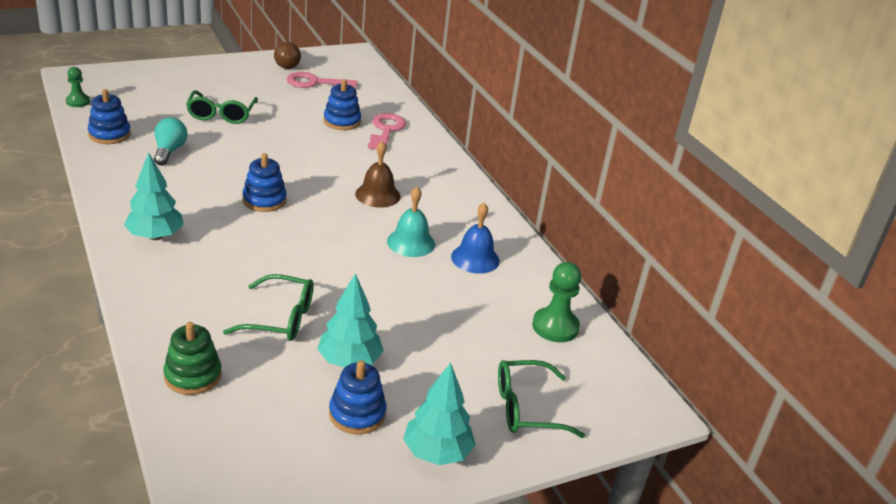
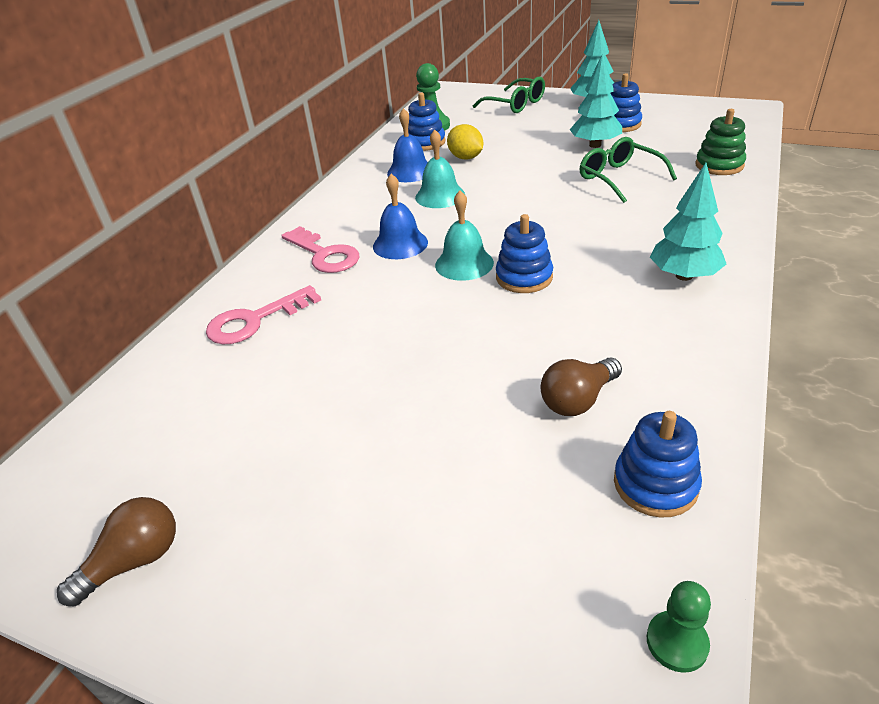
camera: 125 degrees left, 5 degrees up
turquoise light bulb [154,117,187,166] -> brown light bulb [540,358,622,416]
green glasses [186,90,258,124] -> none
pink key [287,72,357,89] -> pink key moved to [281,226,360,273]
blue stacking toy [323,79,361,130] -> blue stacking toy moved to [408,92,446,151]
brown bell [355,141,401,208] -> blue bell [373,174,428,259]
none -> turquoise bell [435,191,494,281]
none -> yellow lemon [447,124,483,160]

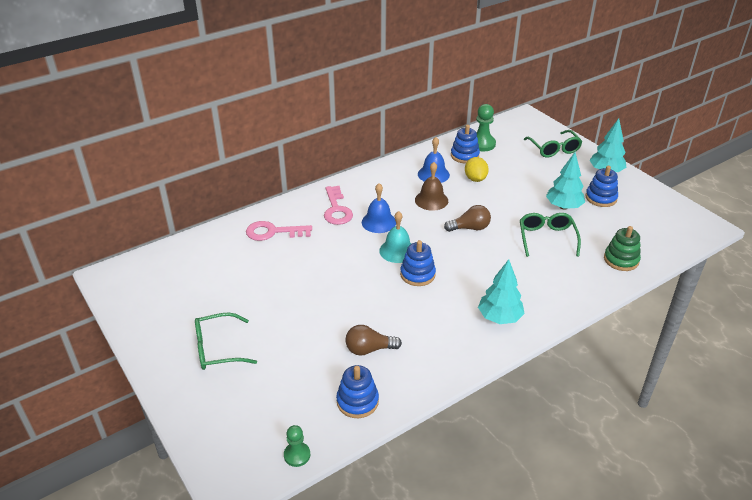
camera: 30 degrees right, 0 degrees up
brown light bulb [57,497,176,606] -> brown light bulb moved to [444,205,491,232]
turquoise bell [415,129,465,208] -> brown bell [415,162,448,211]
none -> green glasses [195,313,257,370]

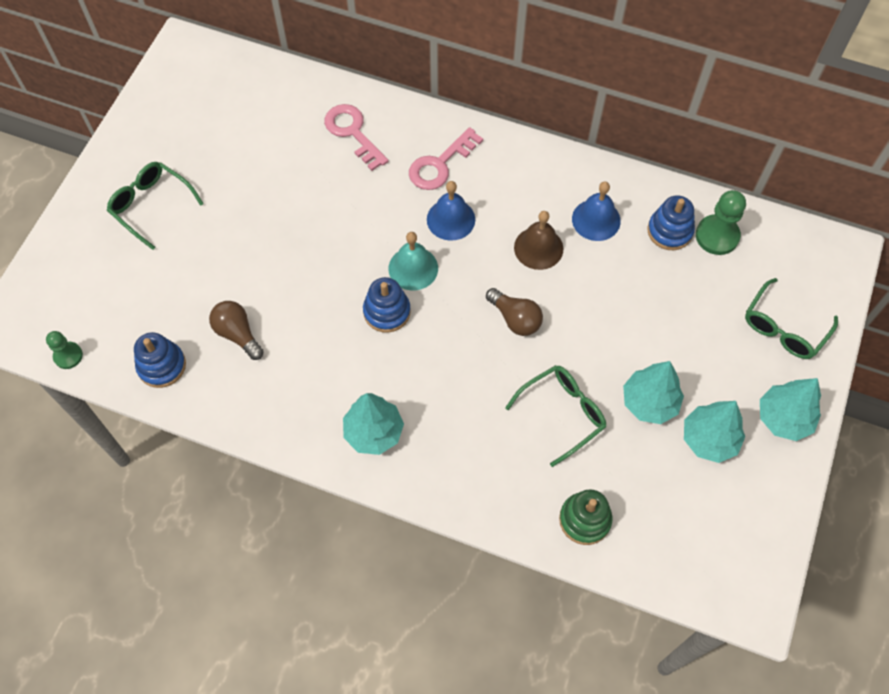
camera: 55 degrees right, 25 degrees up
yellow lemon [465,157,489,182] -> none
blue stacking toy [585,166,618,207] -> turquoise tree [684,401,745,463]

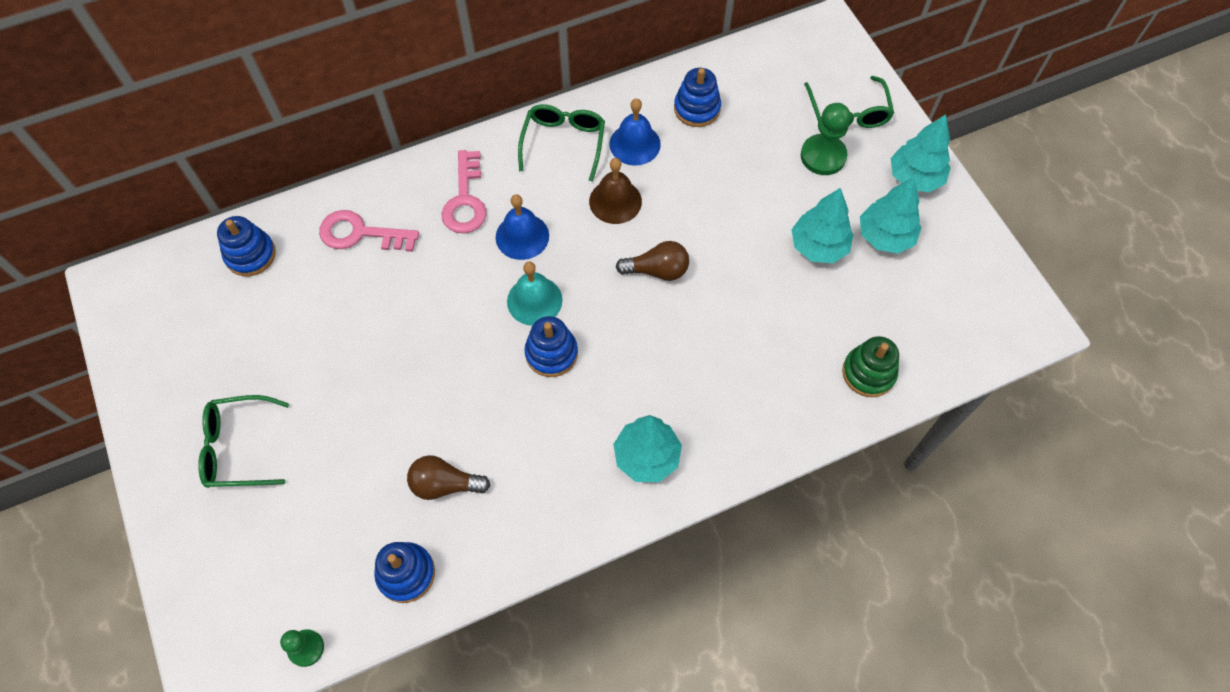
camera: 45 degrees left, 0 degrees up
green glasses [505,365,606,467] -> green glasses moved to [518,104,605,182]
green pawn [696,190,746,255] -> green pawn moved to [801,103,851,175]
none -> blue stacking toy [217,216,276,276]

